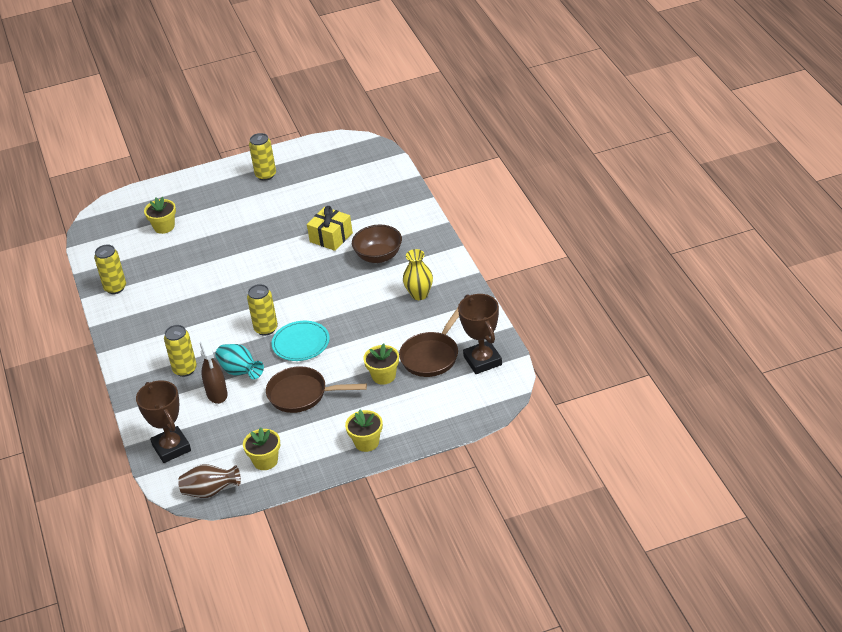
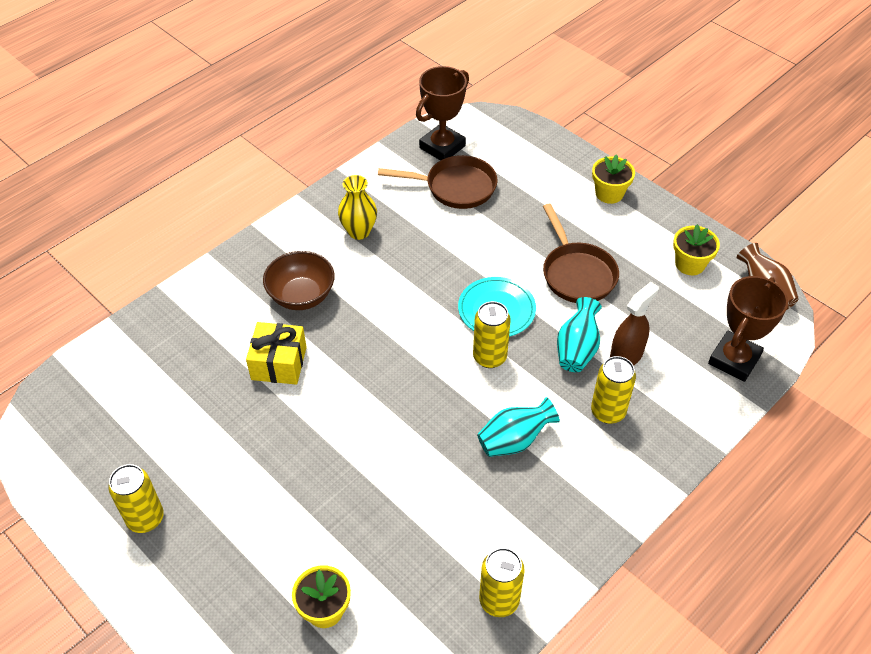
camera: 120 degrees left, 10 degrees up
yellow flower pot [363,343,399,385] -> none
none -> turquoise vase [477,397,560,457]

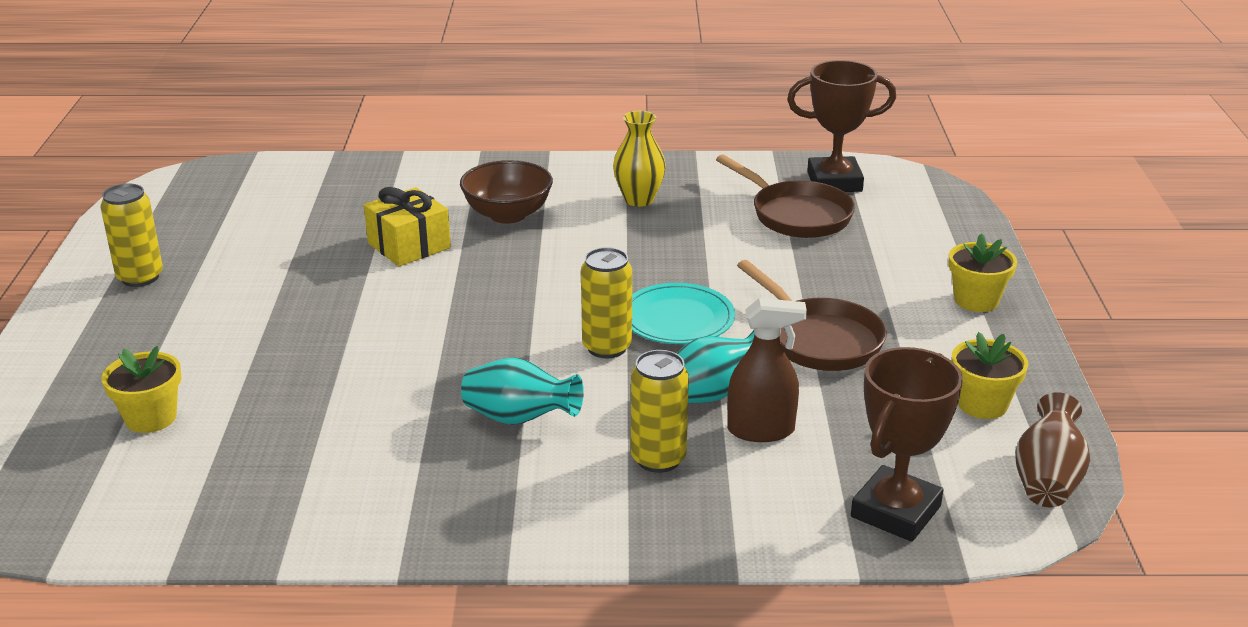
camera: 45 degrees right, 20 degrees down
yellow can [479,548,525,617] -> none
brown pan [543,204,619,303] -> brown pan turned 60 degrees counterclockwise [737,260,887,371]
brown trophy [708,276,788,382] -> brown trophy turned 45 degrees counterclockwise [851,347,963,542]

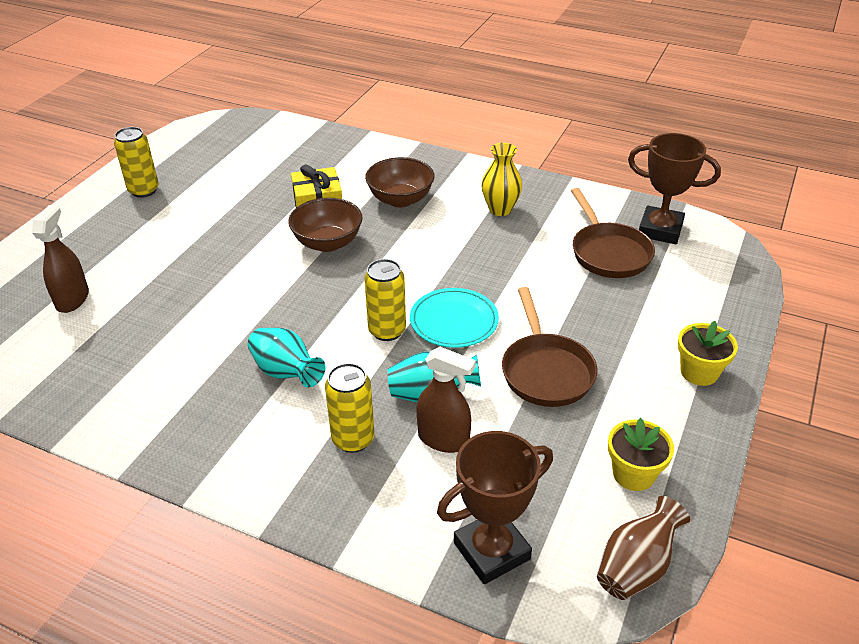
camera: 25 degrees right, 10 degrees up
yellow flower pot [102,346,181,433] -> brown spray bottle [32,205,89,313]
none -> brown bowl [288,198,362,252]

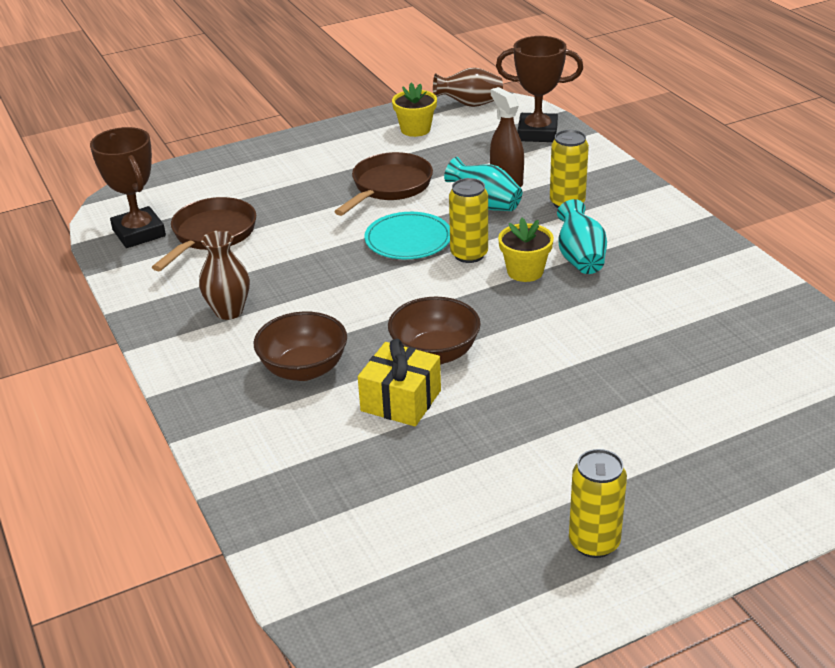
camera: 140 degrees left, 5 degrees down
brown spray bottle [32,205,89,313] -> none
yellow vase [481,143,522,216] -> brown vase [199,230,250,320]
yellow flower pot [678,321,738,386] -> yellow flower pot moved to [498,218,554,282]

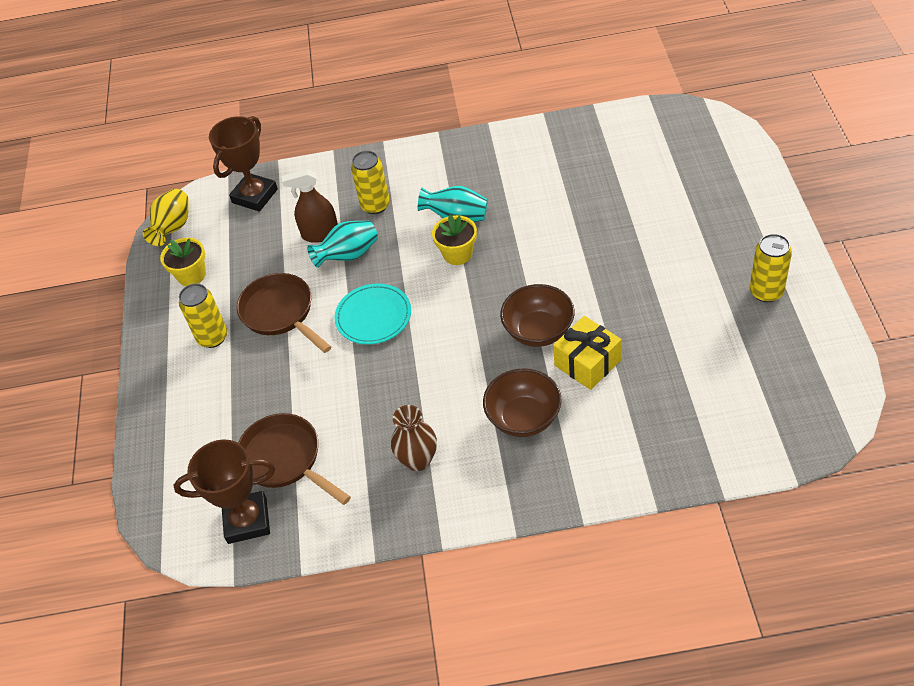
camera: 65 degrees left, 15 degrees up
brown vase [433,67,503,107] -> yellow vase [143,189,189,246]
yellow can [449,178,488,263] -> yellow can moved to [179,283,227,348]

